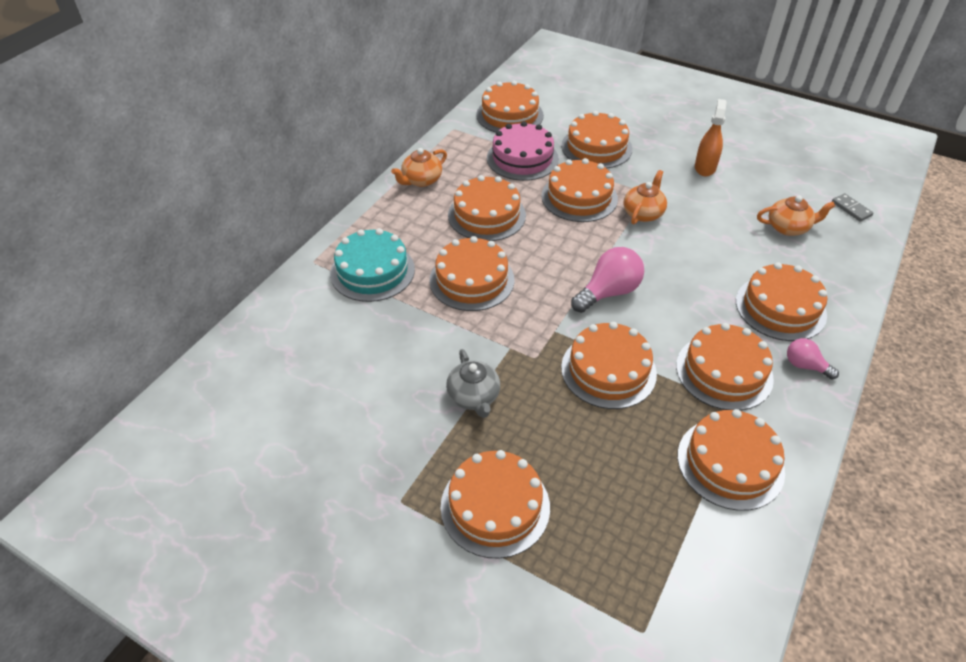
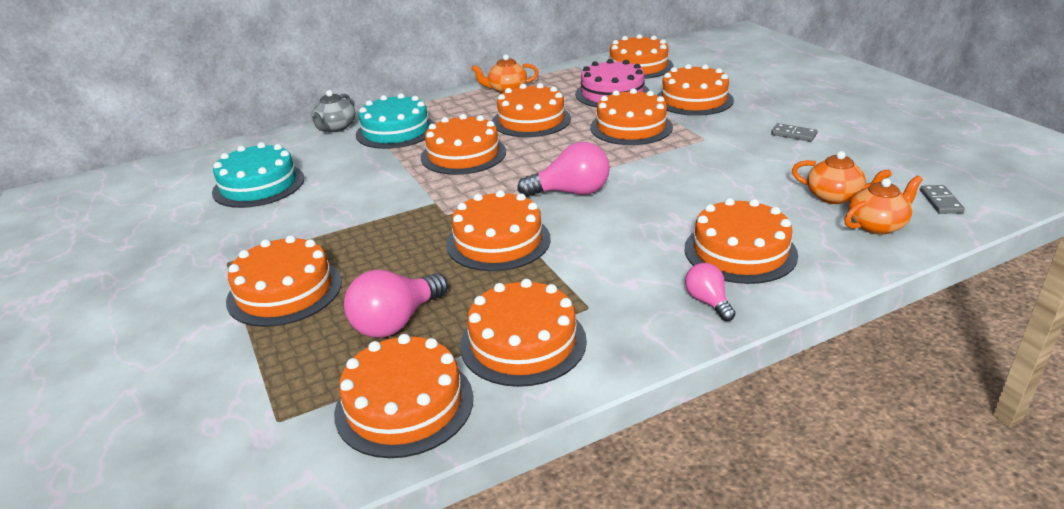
camera: 35 degrees right, 15 degrees down
grey teapot [446,349,500,418] -> grey teapot moved to [310,90,356,132]
orange teapot [623,170,667,224] -> orange teapot moved to [844,175,923,235]
orange cake [676,323,774,411] -> orange cake moved to [334,334,473,458]
orange spray bottle [695,99,727,176] -> grey domino [771,123,818,142]
none -> turquoise cake [212,142,304,208]
none -> pink light bulb [344,270,448,338]

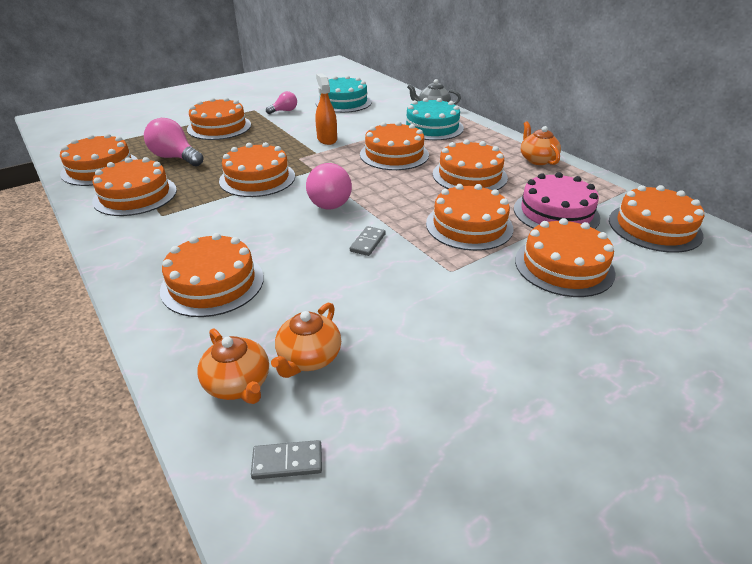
camera: 80 degrees right, 5 degrees up
pink light bulb [685,263,735,321] -> pink light bulb moved to [266,91,297,114]
grey domino [771,123,818,142] -> grey domino moved to [350,226,386,256]
none -> orange spray bottle [316,73,337,145]

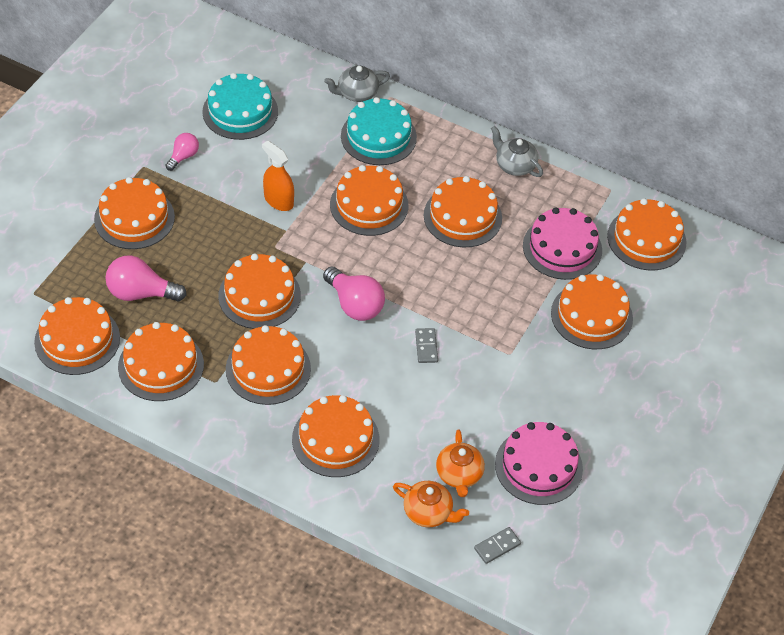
camera: 30 degrees left, 15 degrees up
orange cake [426,184,514,251] -> orange cake moved to [226,325,311,405]
orange teapot [521,121,561,165] -> grey teapot [491,126,543,177]
none -> pink cake [495,422,583,505]

